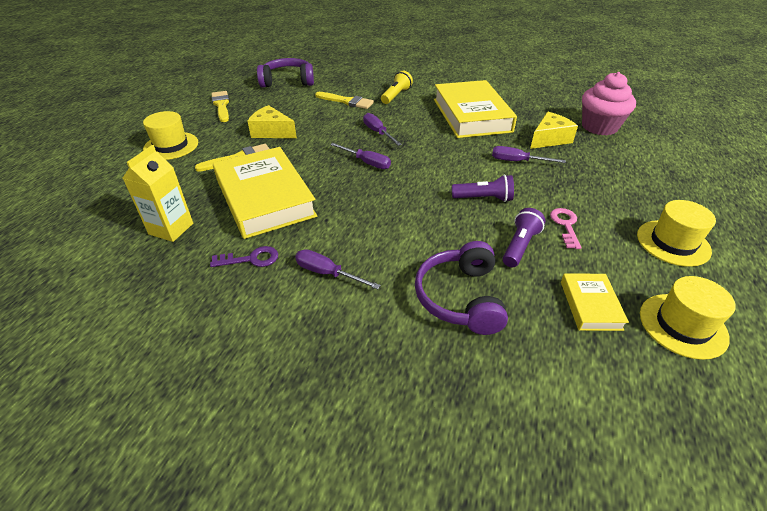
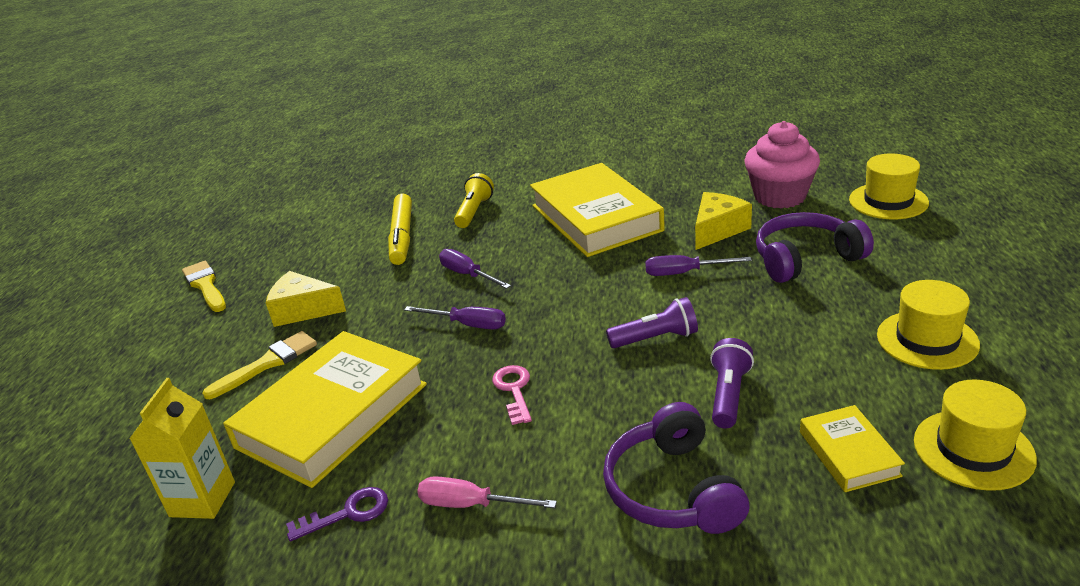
camera: 10 degrees left, 10 degrees down
yellow hat [143,111,198,160] -> yellow hat moved to [849,153,929,219]
yellow book [213,147,317,239] -> yellow book turned 75 degrees clockwise [223,331,427,488]
purple headphones [257,58,314,88] -> purple headphones moved to [756,212,874,283]
purple screwdriver [295,249,381,289] -> pink screwdriver [417,476,557,508]
yellow brush [315,92,374,109] -> yellow marker [388,194,412,265]
pink key [550,208,582,249] -> pink key moved to [492,365,532,425]

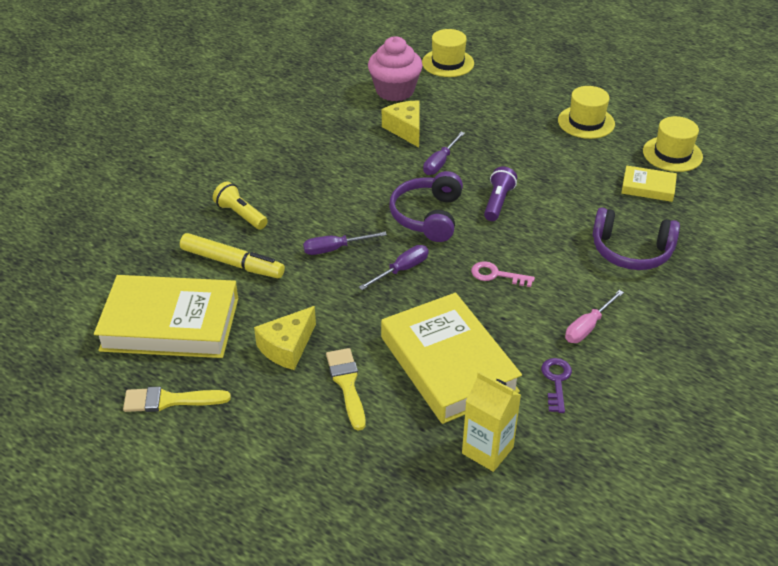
camera: 65 degrees left, 10 degrees up
yellow book [530,163,665,257] -> yellow book moved to [94,275,238,358]
purple flashlight [710,338,754,429] -> none
purple headphones [756,212,874,283] -> purple headphones moved to [389,171,463,242]

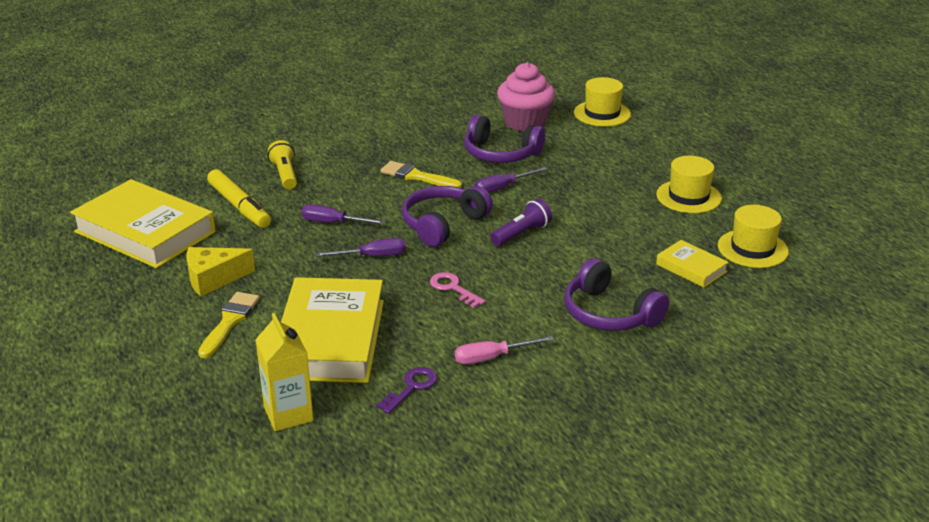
camera: 30 degrees right, 10 degrees down
yellow brush [123,387,231,412] -> yellow brush moved to [380,161,462,188]
yellow cheese [382,100,420,147] -> purple headphones [464,115,545,163]

